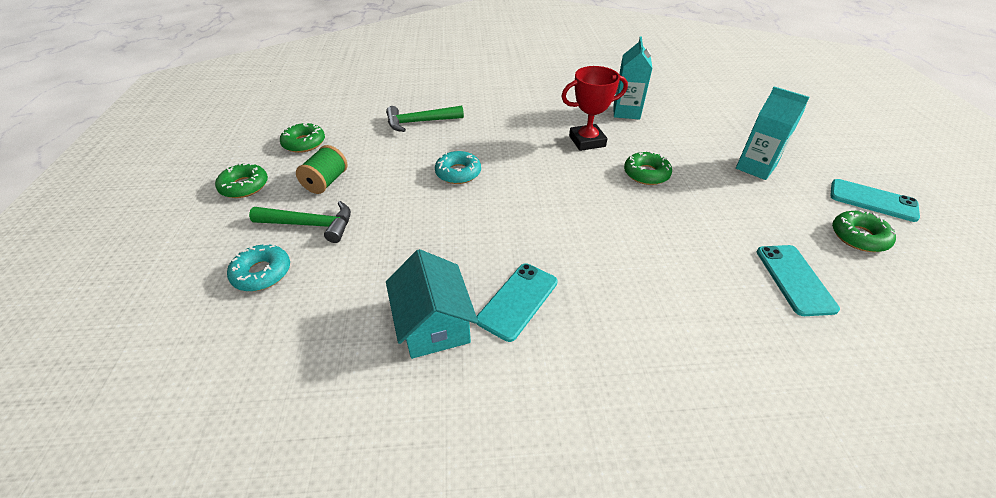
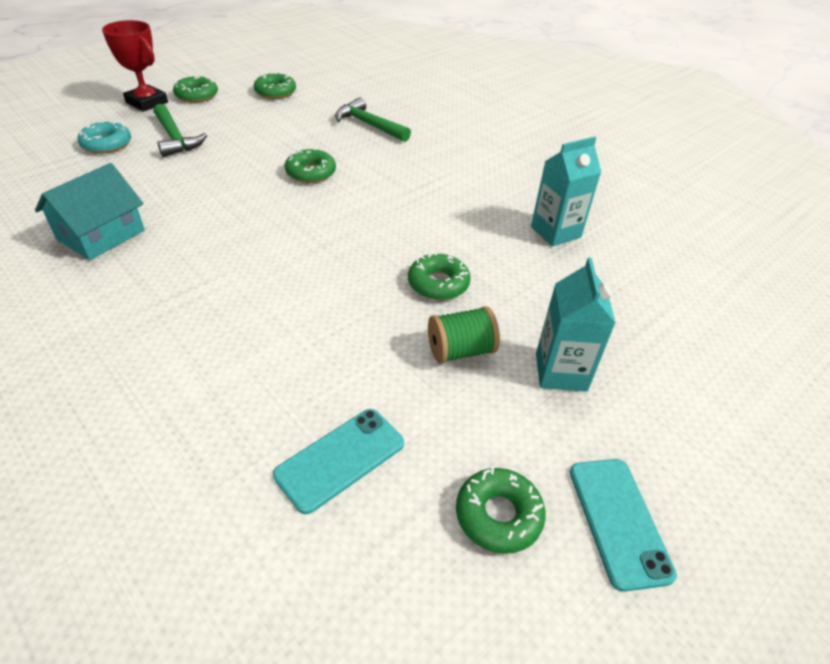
camera: 50 degrees right, 0 degrees up
green spool [296,145,347,194] -> green spool moved to [428,306,500,364]
turquoise donut [435,151,481,184] -> green donut [285,148,336,183]
turquoise phone [477,264,558,342] -> none
red trophy [561,66,628,151] -> red trophy moved to [102,20,168,112]

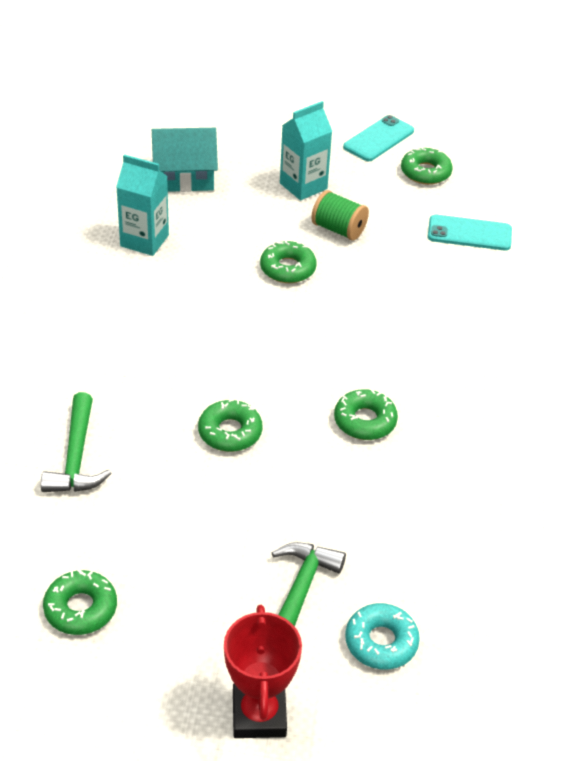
camera: 130 degrees left, 0 degrees up
turquoise house [35,163,145,260] -> turquoise house moved to [152,128,218,192]
green donut [173,76,218,103] -> green donut moved to [334,389,398,440]

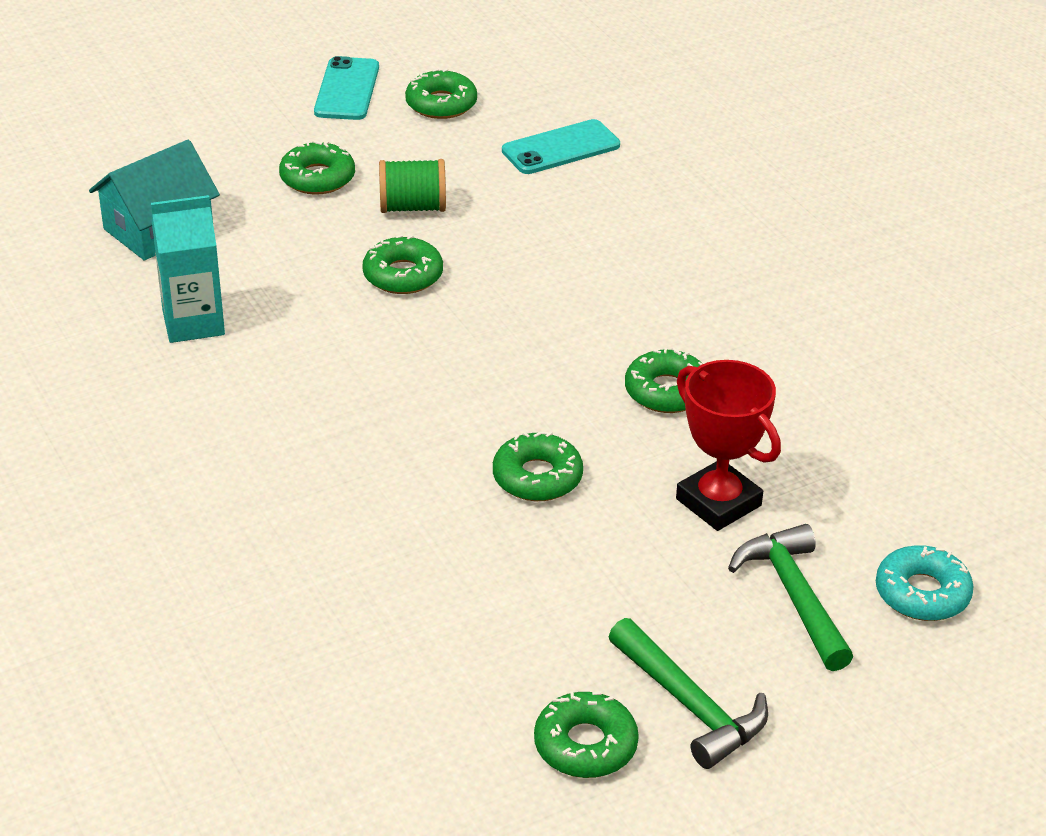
camera: 35 degrees left, 5 degrees down
green hammer [41,392,112,492] -> green hammer moved to [608,618,768,769]
red trophy [224,605,302,738] -> red trophy moved to [676,360,781,531]
turquoise carton [280,101,332,200] -> green donut [279,140,355,195]

